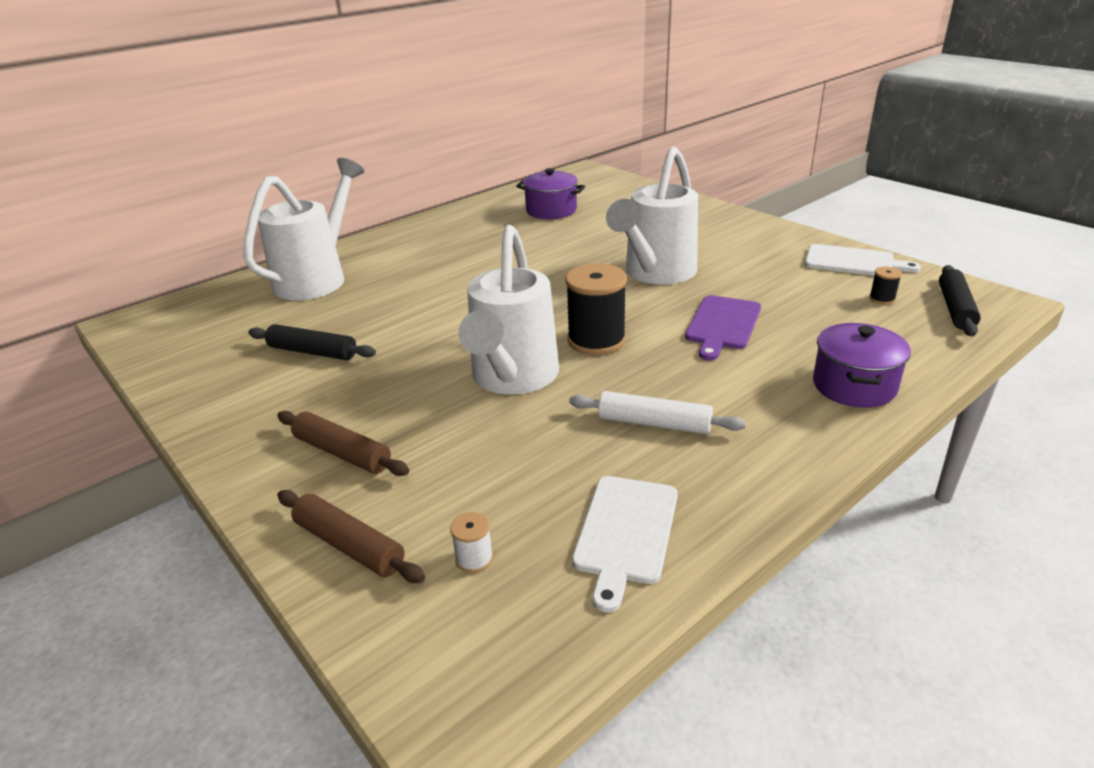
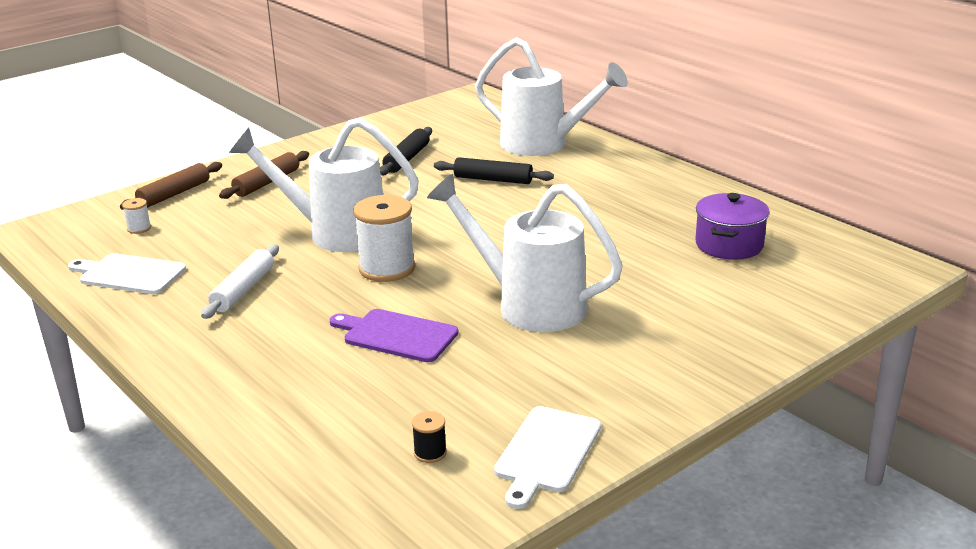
camera: 90 degrees right, 5 degrees down
black spool [565,264,627,355] -> white spool [353,195,415,282]
purple pot [813,323,911,408] -> none
black rolling pin [939,265,981,337] -> black rolling pin moved to [434,157,554,184]

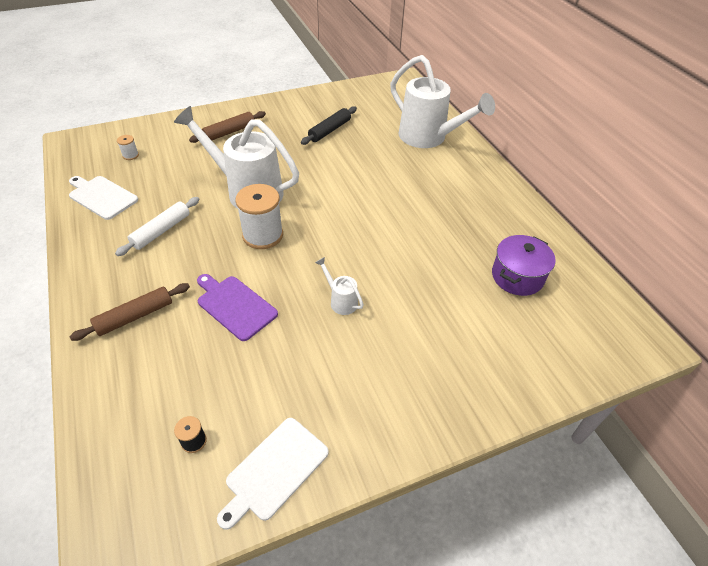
camera: 15 degrees right, 20 degrees up
brown rolling pin [120,162,222,210] -> brown rolling pin moved to [70,283,190,341]
white watering can [427,174,623,332] -> white watering can [315,257,364,315], size x0.42
black rolling pin [434,157,554,184] -> none

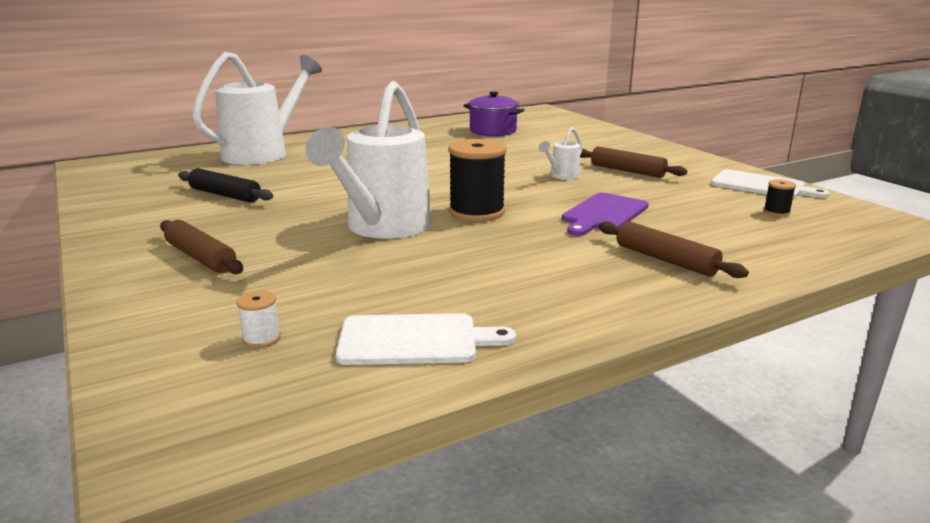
camera: 95 degrees left, 25 degrees down
white cutting board [69,176,138,220] -> white cutting board turned 120 degrees counterclockwise [336,313,516,365]
white rolling pin [115,197,199,256] -> none
white spool [236,184,283,249] -> black spool [448,139,507,222]
none -> brown rolling pin [580,146,687,178]

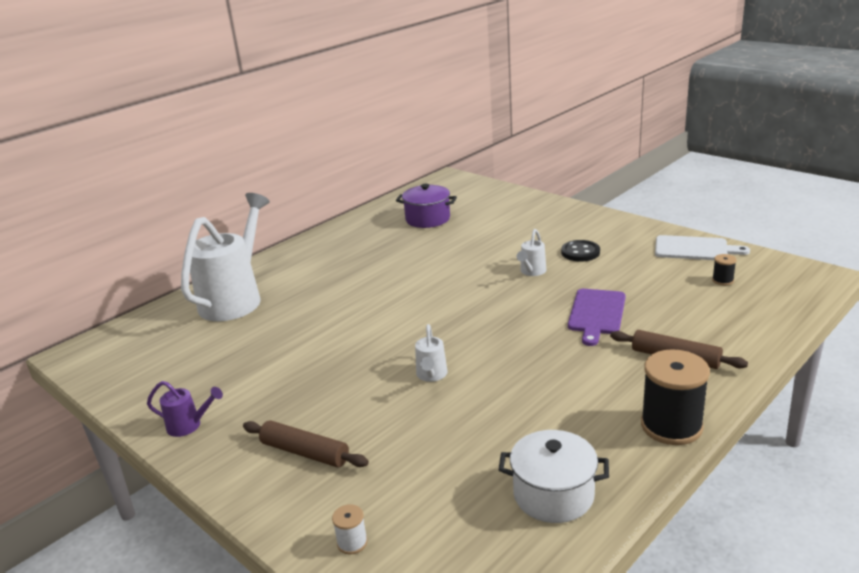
camera: 15 degrees left, 5 degrees up
black rolling pin [178,168,273,203] -> none
white spool [236,291,281,348] -> white spool moved to [332,504,368,555]
white watering can [305,81,432,239] -> white watering can [415,324,448,382], size x0.42
white cutting board [336,313,516,365] -> white pot [499,430,609,523]
black spool [448,139,507,222] -> black spool moved to [641,349,710,445]
brown rolling pin [580,146,687,178] -> black button [561,240,600,262]
none -> purple watering can [147,381,223,437]

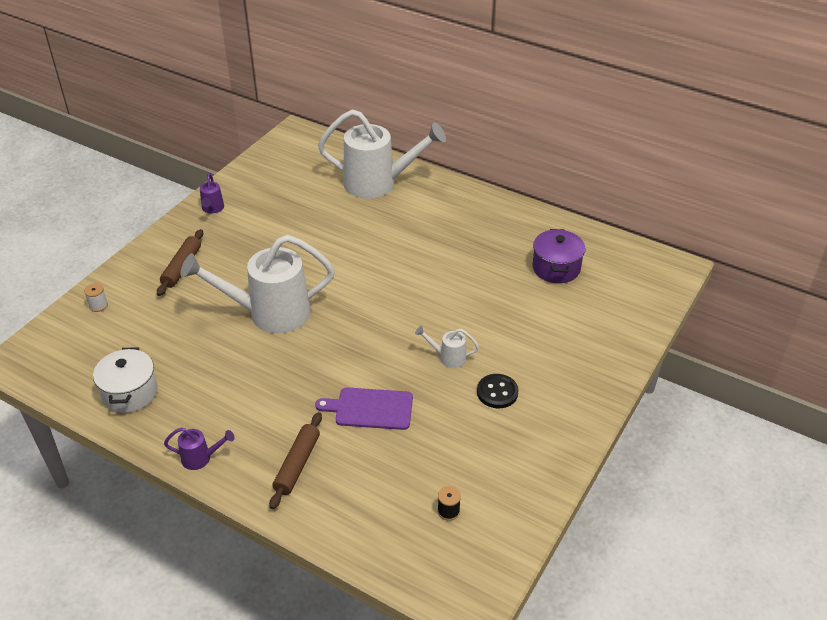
camera: 75 degrees right, 15 degrees up
white watering can [415,324,448,382] -> white watering can [180,235,335,333], size x2.37
black spool [641,349,710,445] -> purple watering can [164,428,235,470]
white cutting board [655,235,750,260] -> none

